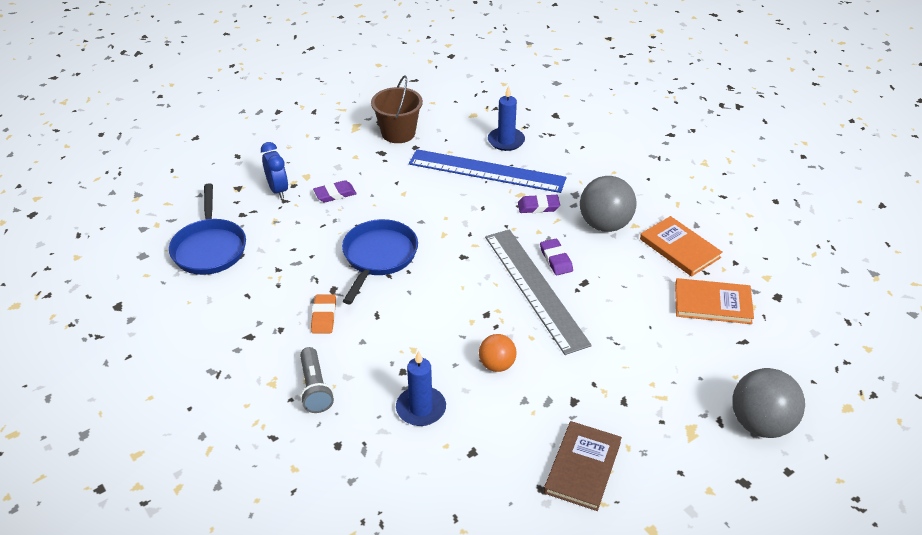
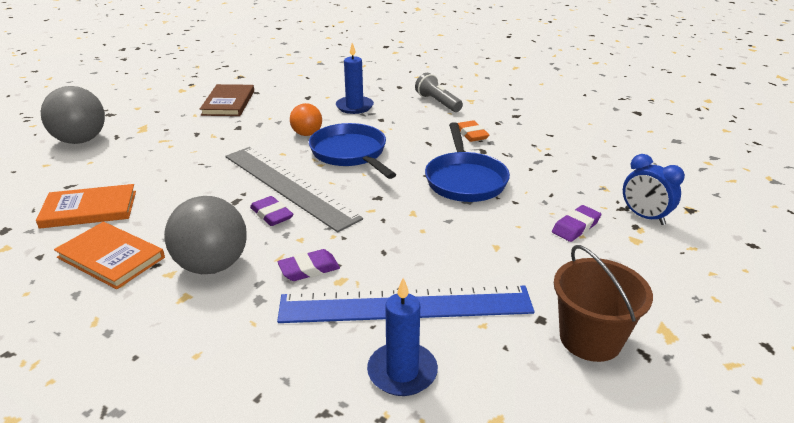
camera: 160 degrees right, 10 degrees down
blue pan [169,183,246,275] -> blue pan moved to [309,123,396,179]

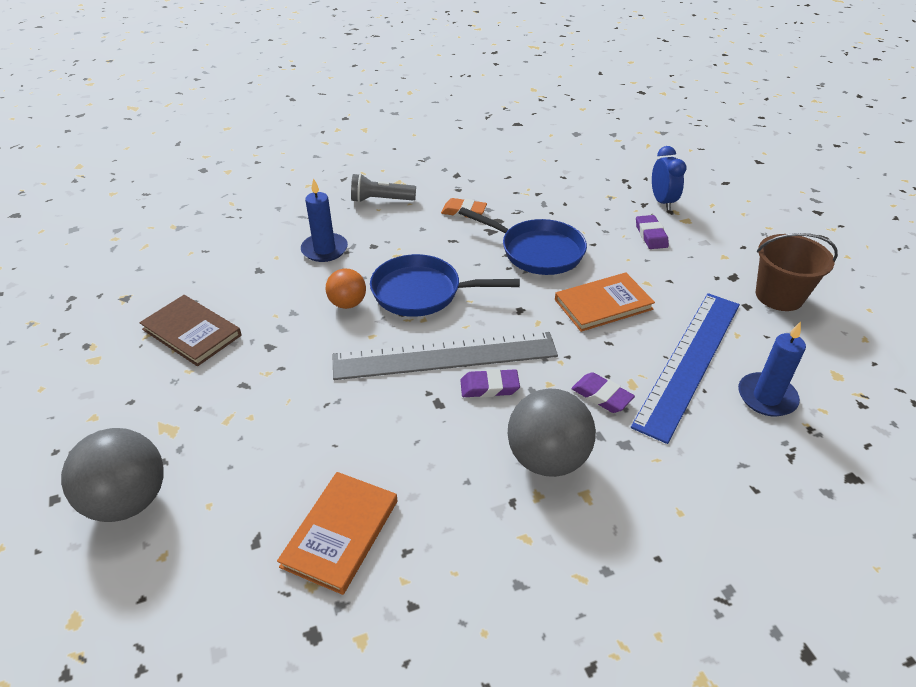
camera: 55 degrees left, 10 degrees up
orange book [54,222,165,289] -> orange book moved to [555,273,655,332]
purple eraser [277,249,340,281] -> purple eraser turned 60 degrees counterclockwise [571,372,635,413]
blue clock [623,154,685,225] -> blue clock turned 90 degrees counterclockwise [652,146,686,210]

